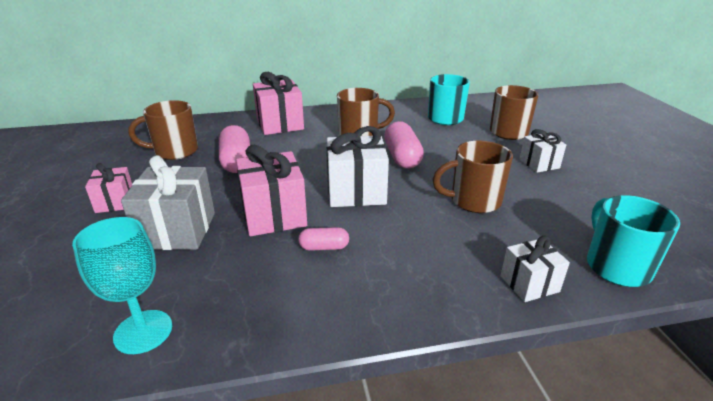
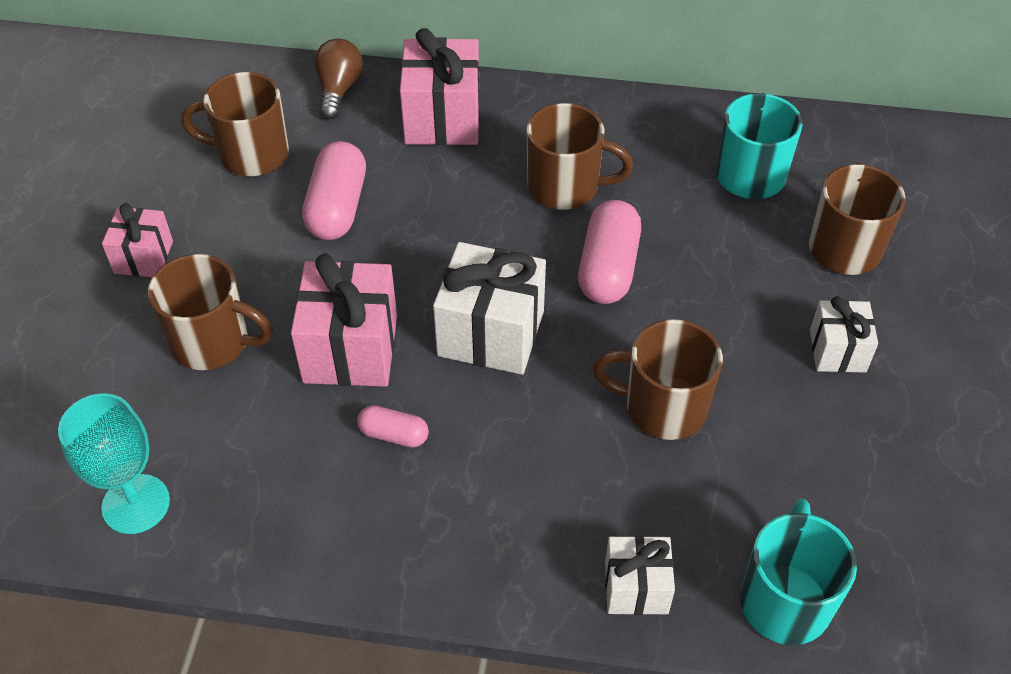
camera: 20 degrees right, 20 degrees up
grey gift [121,155,215,250] -> brown mug [148,254,273,370]
none -> brown light bulb [314,39,363,119]

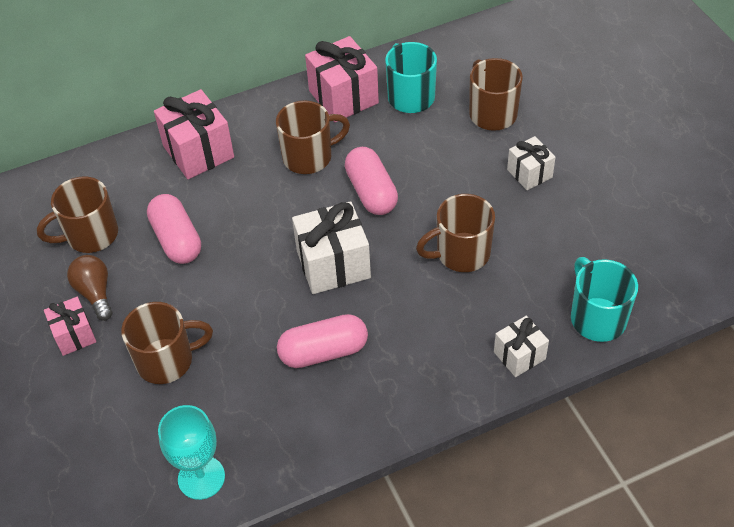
camera: 30 degrees left, 0 degrees up
pink gift [291,254,397,387] -> pink gift moved to [305,36,379,122]
brown light bulb [314,39,363,119] -> brown light bulb moved to [67,255,112,321]
pink capsule [357,405,429,448] -> pink capsule [277,314,368,368], size x1.84

